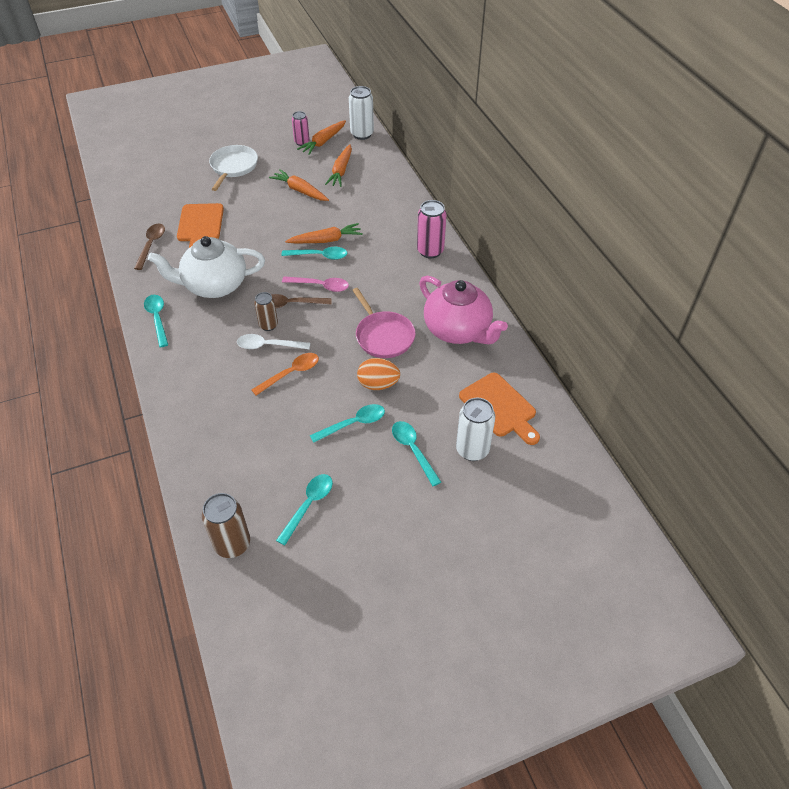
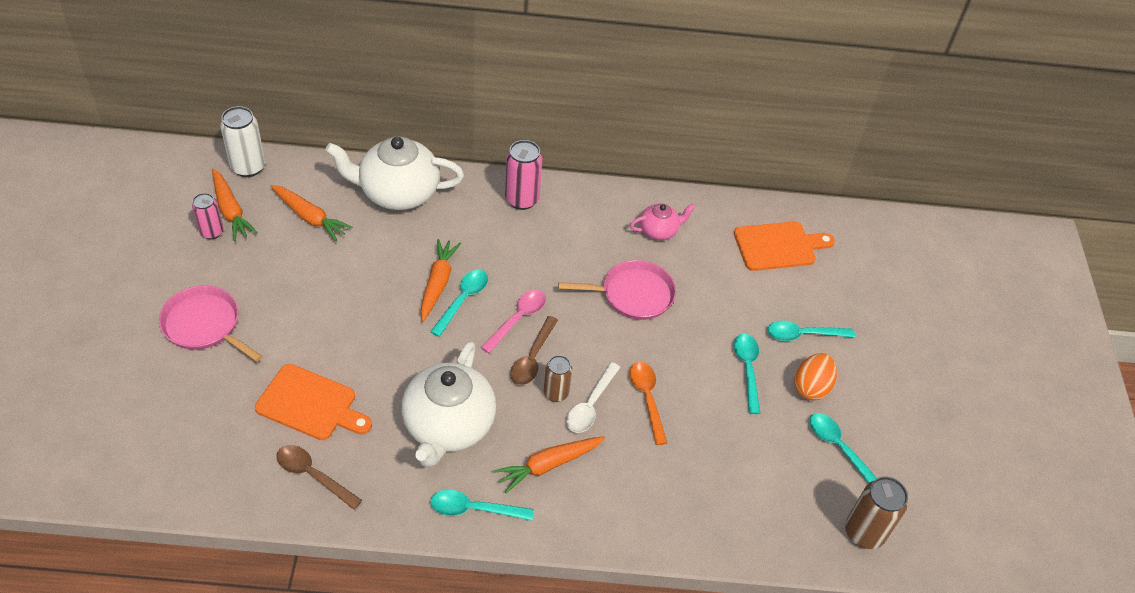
camera: 70 degrees left, 0 degrees up
white pan [209,145,258,191] -> pink pan [159,285,263,362]
orange carrot [269,169,329,201] -> orange carrot moved to [494,436,605,493]
orange egg [357,358,400,390] -> orange egg moved to [794,353,837,400]
pink teapot [419,276,508,344] -> pink teapot [630,204,695,240], size x0.50
white can [456,398,495,461] -> none
none -> white teapot [325,136,464,210]

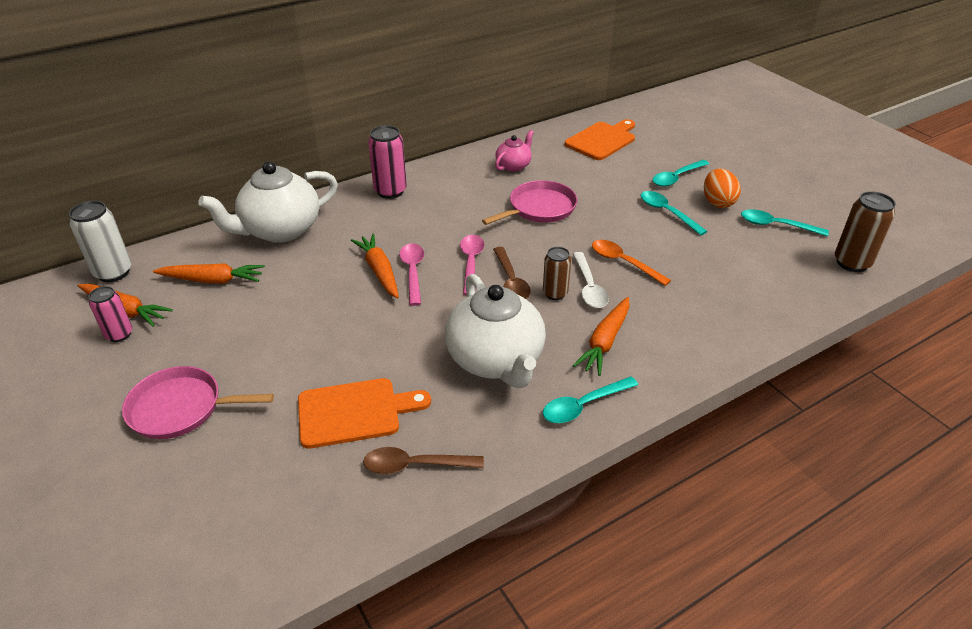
camera: 30 degrees left, 10 degrees down
turquoise spoon [430,270,488,337] -> pink spoon [399,243,424,306]

